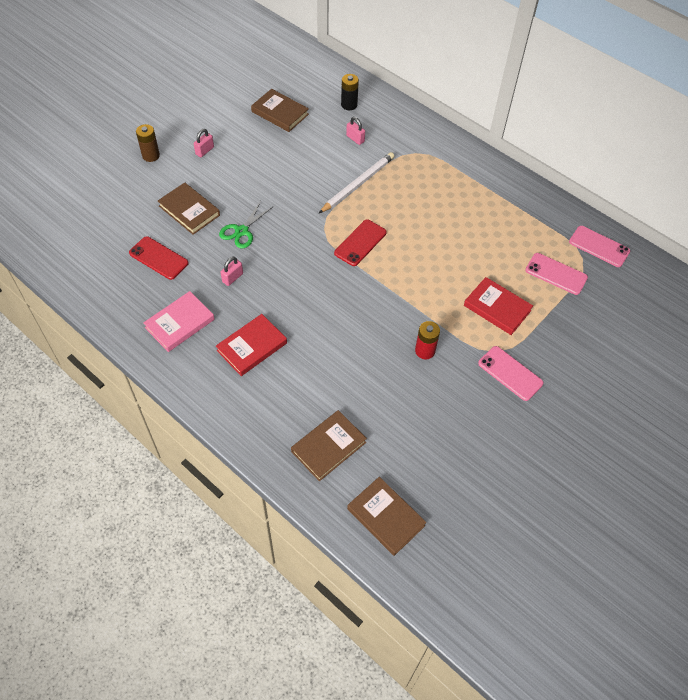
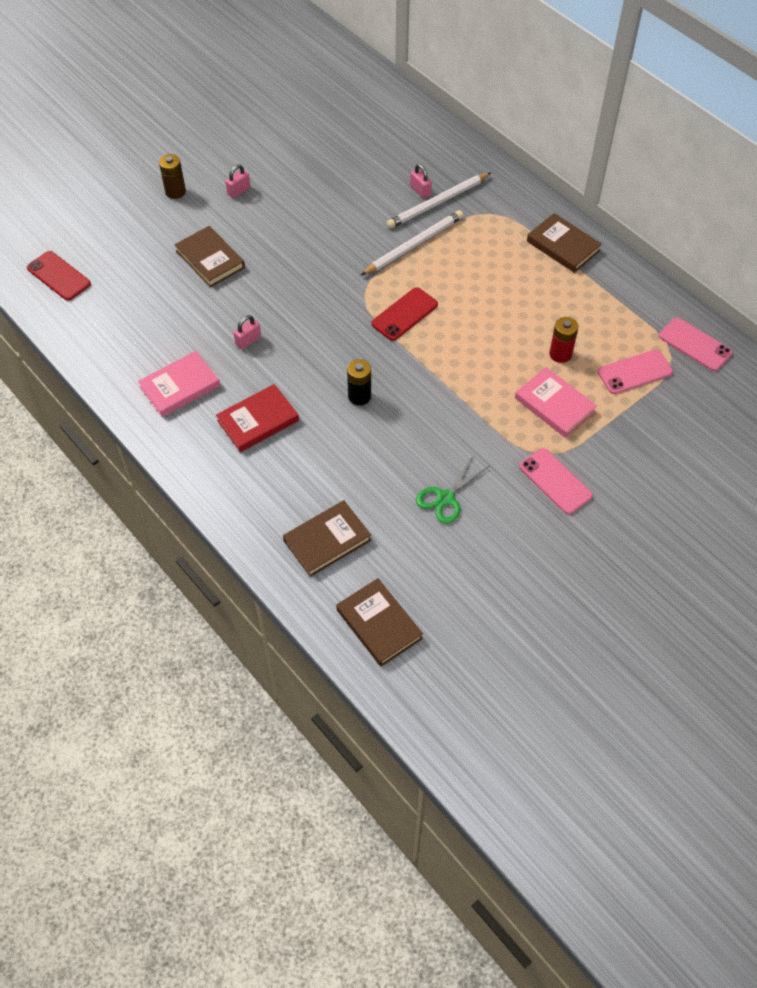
camera: 10 degrees right, 0 degrees up
red phone [129,236,189,280] -> red phone moved to [27,251,91,301]
green scissors [219,201,273,249] -> green scissors moved to [416,456,489,524]
brown book [251,89,309,132] -> brown book moved to [527,213,602,273]
black battery [341,74,359,110] -> black battery moved to [347,359,371,405]
red battery [415,321,440,359] -> red battery moved to [549,317,579,363]
red book [464,277,533,335] -> pink book [515,367,597,438]
pink phone [525,253,588,295] -> pink phone turned 60 degrees counterclockwise [598,349,673,394]
none -> white pencil [386,173,491,229]

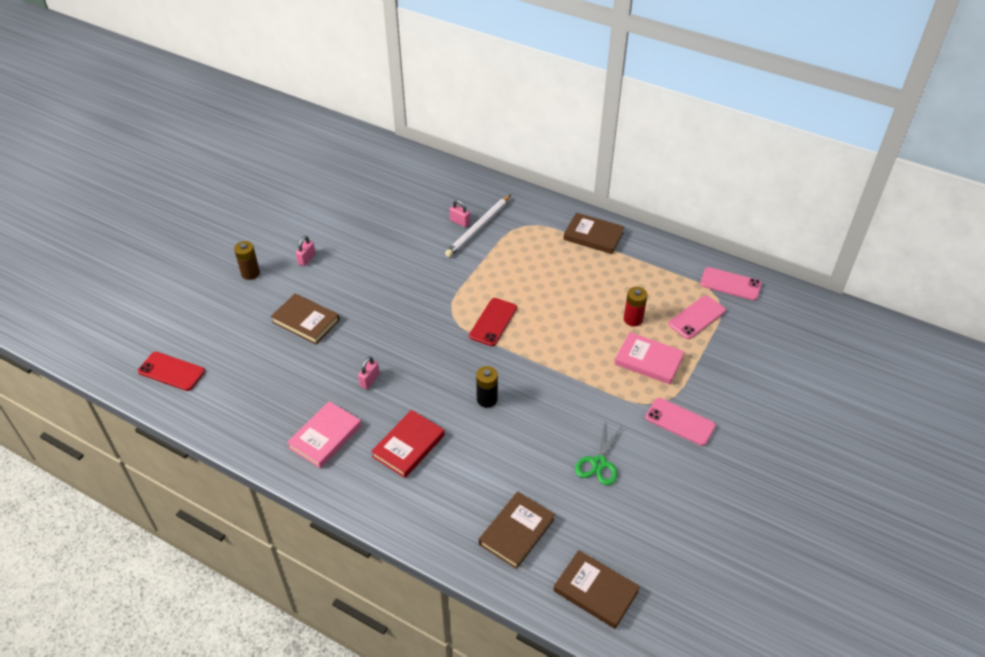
camera: 20 degrees left, 10 degrees down
white pencil [361,210,464,275] -> none

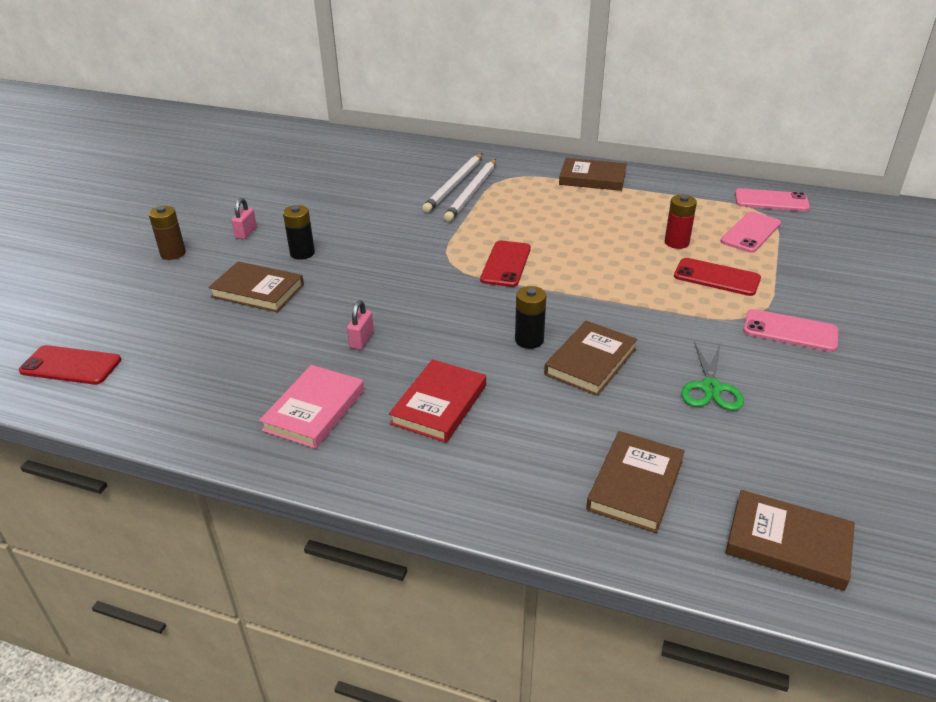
camera: 10 degrees left, 10 degrees down
pink padlock [449,200,470,227] -> none
pink book [615,332,684,384] -> red phone [674,258,761,296]
none -> black battery [283,205,315,260]
none -> white pencil [444,159,496,222]
none -> brown book [544,321,637,396]

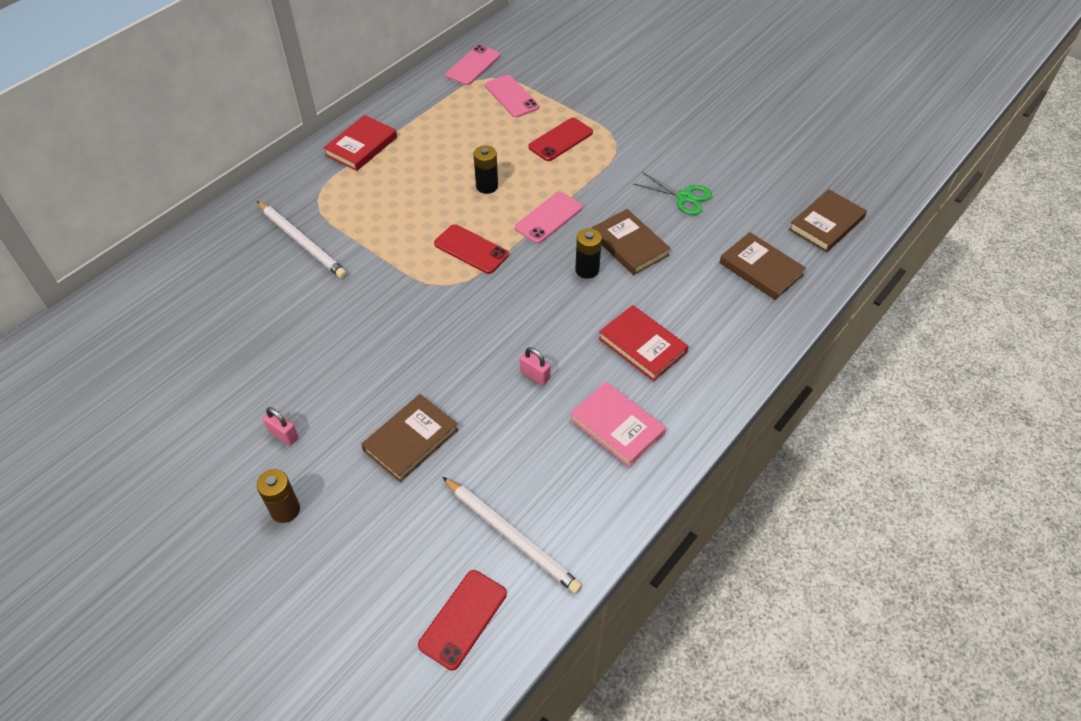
camera: 70 degrees left, 15 degrees up
black battery [283,205,315,260] -> black battery moved to [473,145,498,194]
white pencil [444,159,496,222] -> white pencil moved to [442,477,582,594]
brown book [559,158,627,191] -> red book [323,115,397,171]
red battery [665,195,697,249] -> none
pink phone [743,309,838,352] -> pink phone moved to [515,192,583,243]

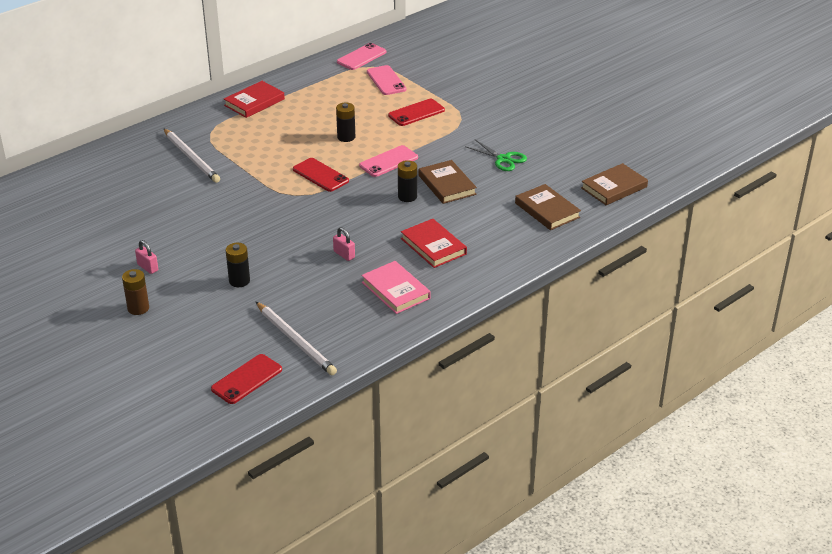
camera: 10 degrees right, 15 degrees down
brown book [361,394,458,482] -> black battery [226,243,250,287]

